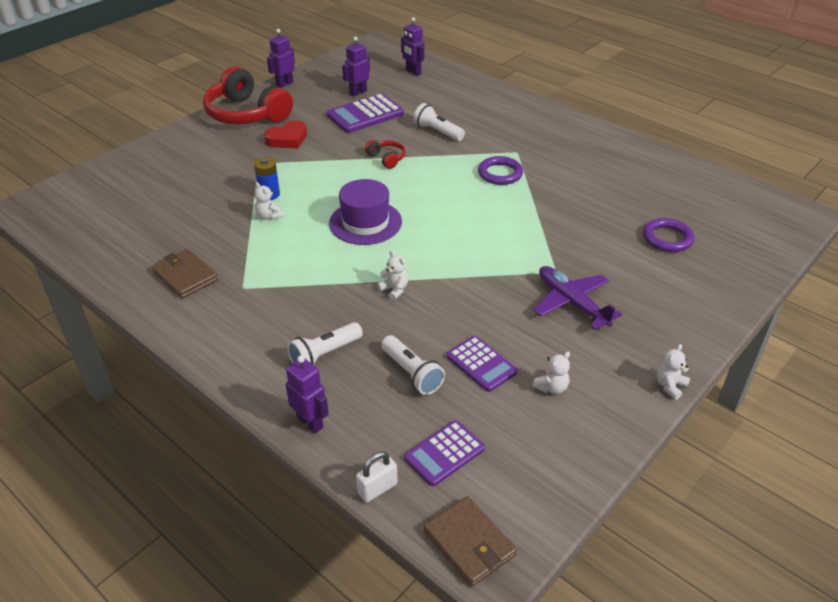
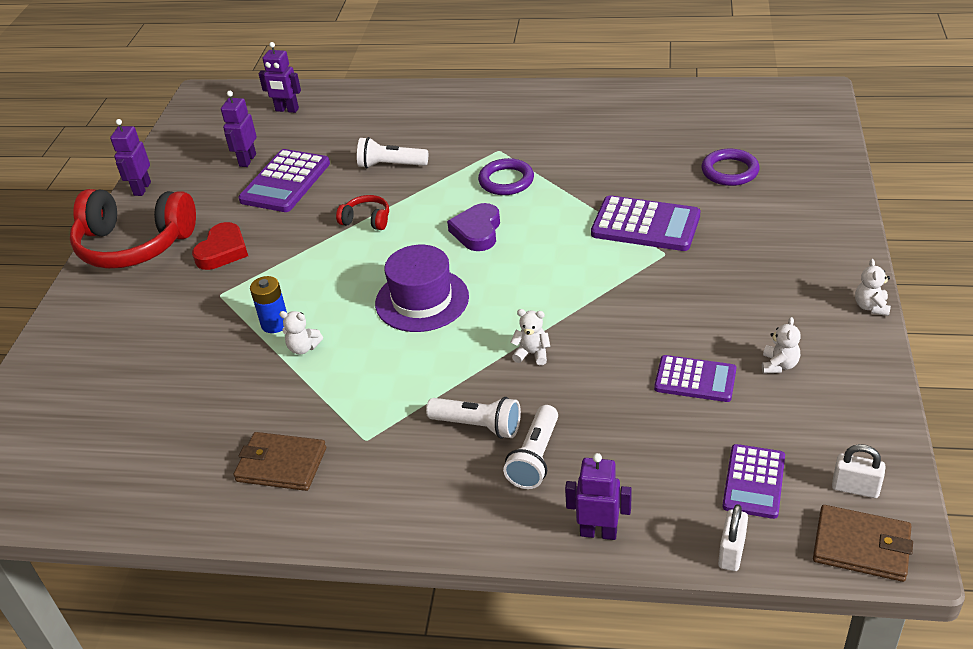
camera: 30 degrees left, 0 degrees up
white flashlight [381,335,445,395] -> white flashlight moved to [426,397,521,439]
purple plane [533,266,622,330] -> none
none -> purple heart [447,203,500,251]
none -> purple calculator [591,195,700,251]
none -> white padlock [832,444,886,498]

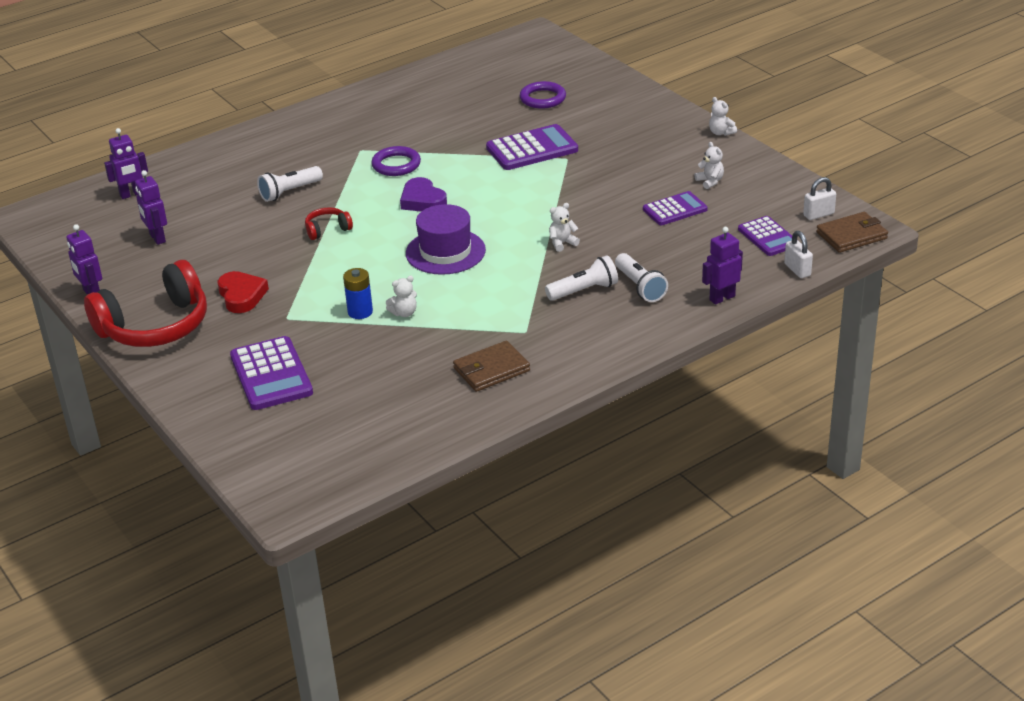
camera: 45 degrees left, 5 degrees down
purple calculator [238,149,330,212] -> purple calculator moved to [230,336,313,410]

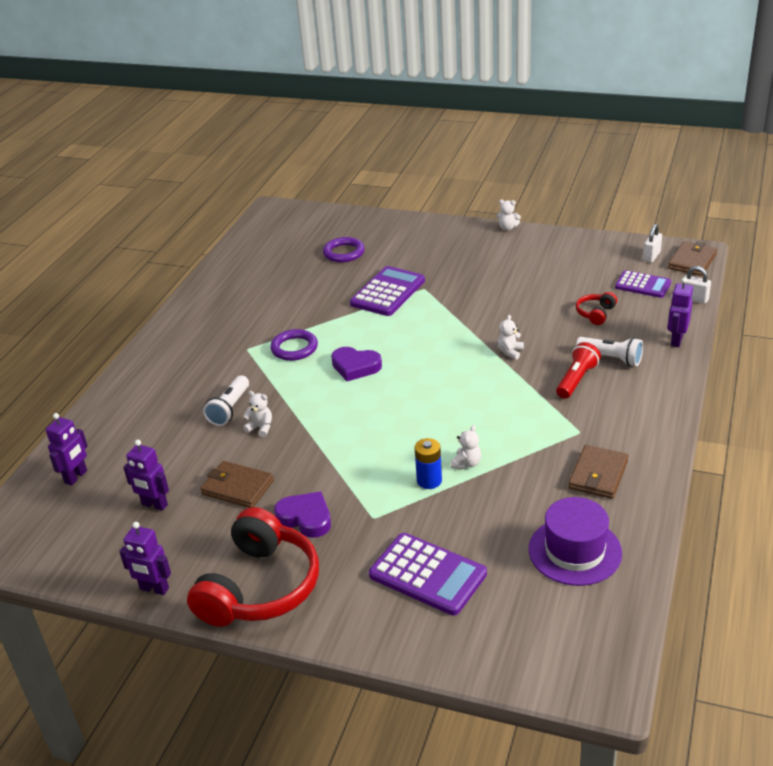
camera: 35 degrees left, 0 degrees up
red heart [218,271,269,313] -> purple heart [274,492,331,538]
red headphones [305,207,353,240] -> red headphones moved to [576,292,617,325]
purple hat [406,204,486,275] -> purple hat moved to [529,497,622,586]
white flashlight [545,255,618,301] -> red flashlight [556,342,601,399]
purple calculator [643,191,708,225] -> none
white teddy bear [695,142,724,189] -> white teddy bear moved to [243,391,272,437]
none -> brown wallet [200,461,274,508]

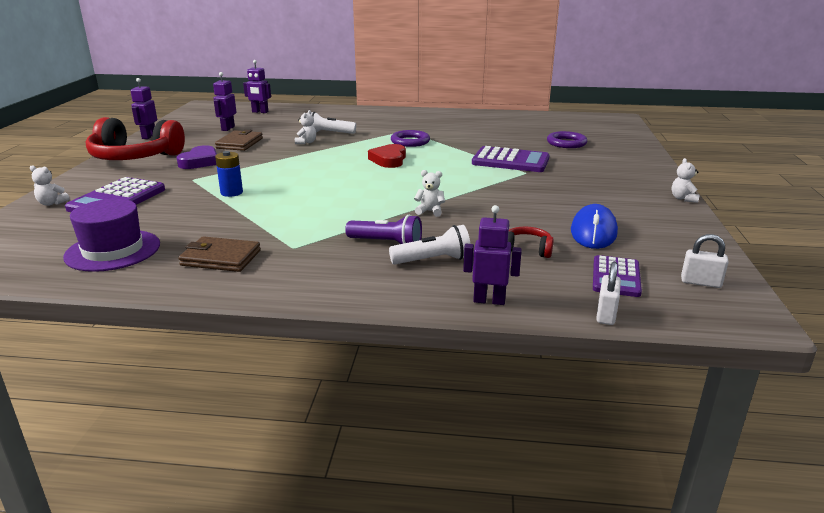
camera: 75 degrees right, 10 degrees down
purple heart [331,347,382,381] -> red heart [368,144,406,168]
white teddy bear [451,425,481,469] -> white teddy bear moved to [30,165,70,206]
red flashlight [556,342,601,399] -> purple flashlight [345,215,422,244]
white flashlight [576,337,643,366] -> white flashlight turned 120 degrees counterclockwise [389,225,471,265]
brown wallet [668,241,717,276] -> none
none -> blue mouse [571,204,618,249]

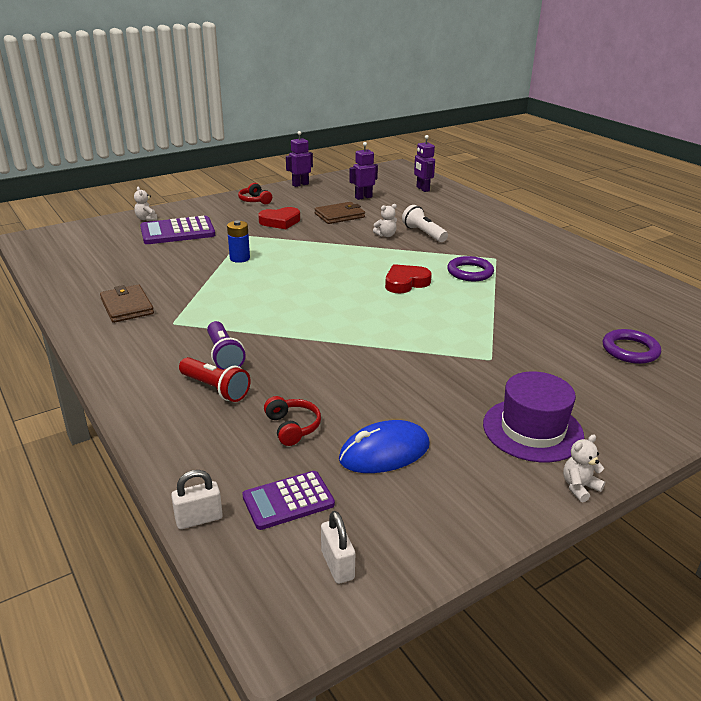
camera: 50 degrees right, 5 degrees up
purple hat [63,199,160,272] -> purple hat moved to [483,371,584,462]
red headphones [86,117,185,160] -> red headphones [238,183,272,204], size x0.43
purple heart [177,145,217,169] -> red heart [258,207,300,229]
white flashlight [389,225,471,265] -> red flashlight [179,357,251,402]
white teddy bear [414,170,445,217] -> none
purple robot [463,205,522,305] -> none
purple calculator [472,146,549,172] -> none

